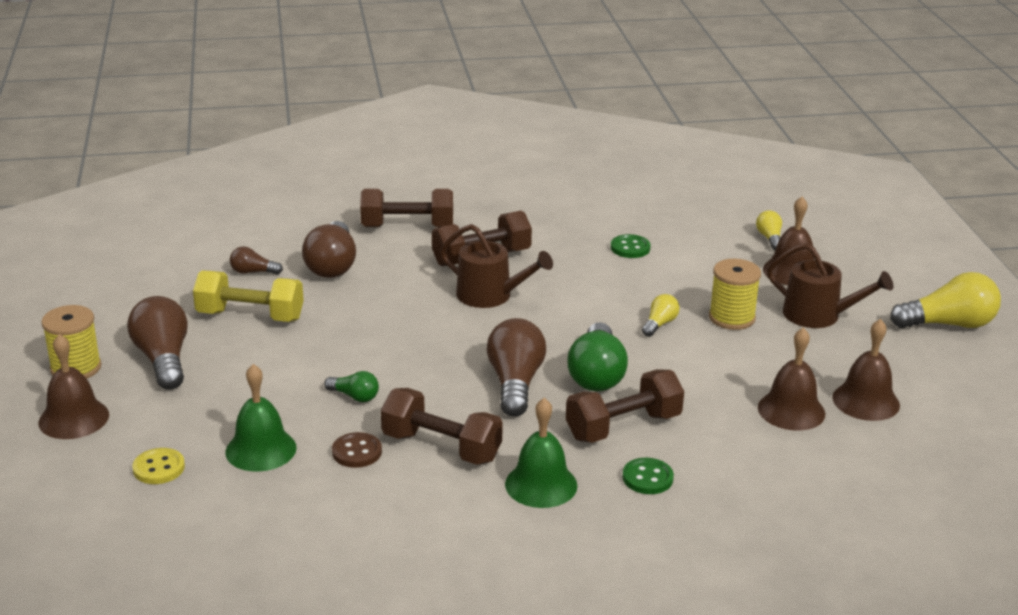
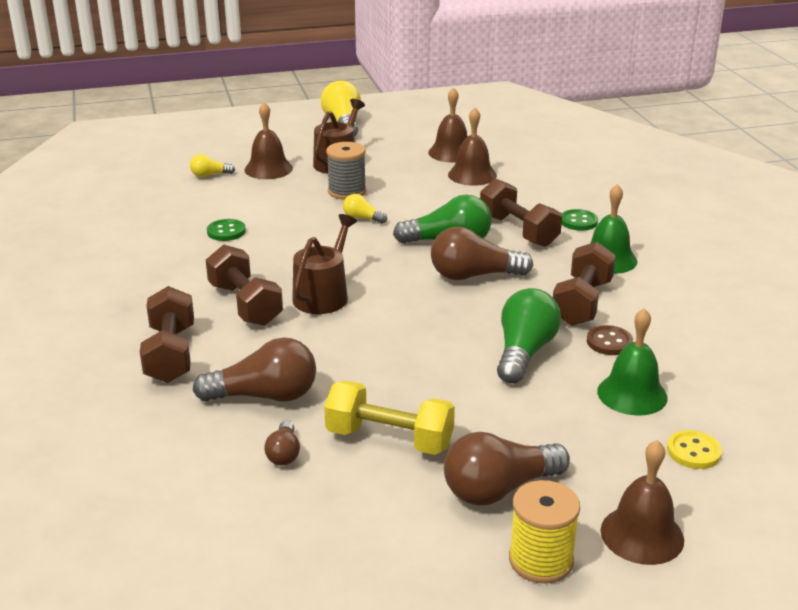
camera: 95 degrees left, 0 degrees up
yellow dumbbell [193,271,304,322] -> yellow dumbbell turned 75 degrees counterclockwise [324,380,455,455]
green light bulb [324,371,379,402] -> green light bulb [497,288,561,384], size x1.96
yellow spool [709,259,761,330] -> grey spool [326,142,366,200]

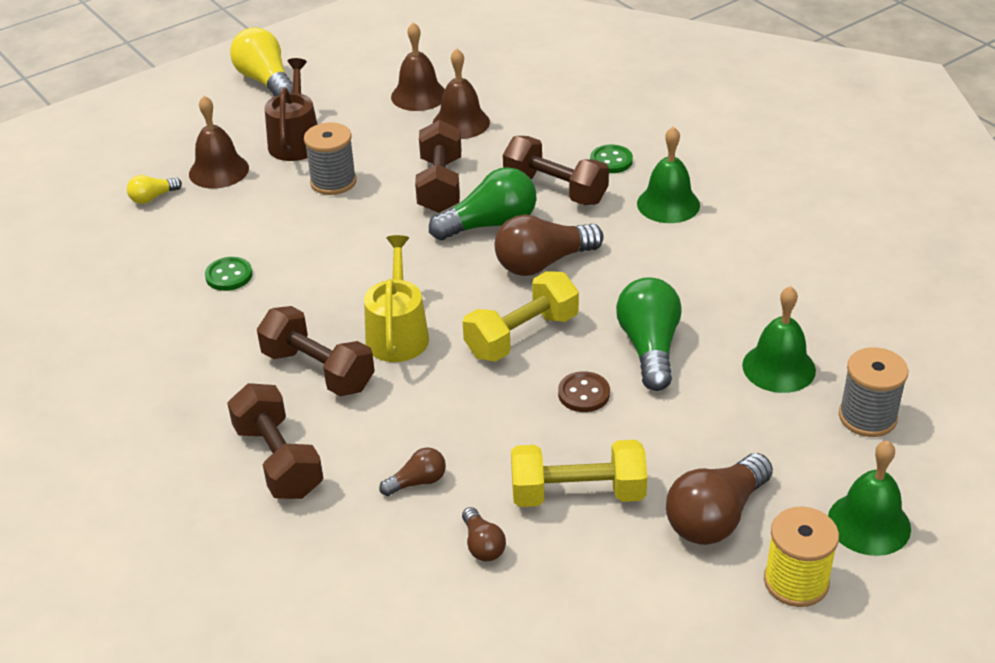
camera: 20 degrees left, 10 degrees up
brown light bulb [193,337,316,402] -> brown light bulb [379,447,446,496], size x0.51
brown watering can [292,214,357,314] -> yellow watering can [364,235,429,362]
yellow light bulb [343,194,387,224] -> none
brown dumbbell [553,242,616,326] -> brown dumbbell moved to [415,120,461,213]
brown button [587,325,633,355] -> brown button moved to [558,371,610,412]
brown bell [601,440,684,565] -> green bell [828,441,911,556]
yellow button [667,430,722,469] -> grey spool [839,347,909,437]
none -> yellow dumbbell [463,271,579,362]

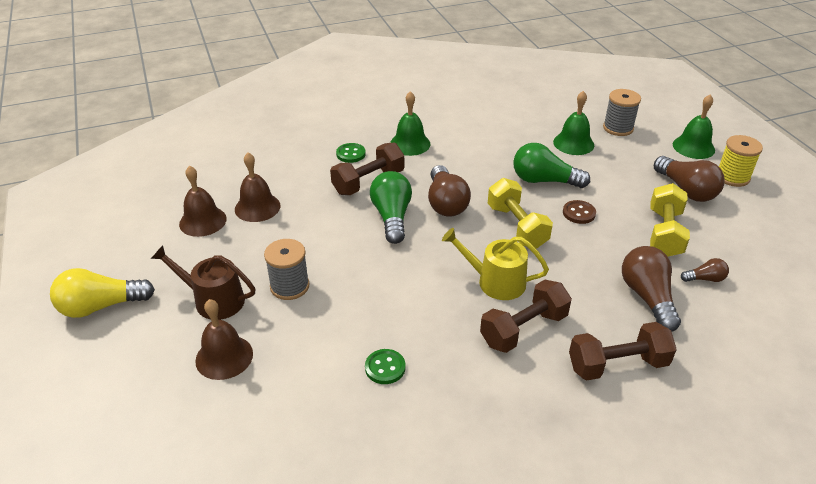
camera: 75 degrees left, 0 degrees up
yellow light bulb [127,175,182,204] -> none
brown light bulb [379,447,446,496] -> brown light bulb [622,246,681,332], size x1.96
brown dumbbell [415,120,461,213] -> none

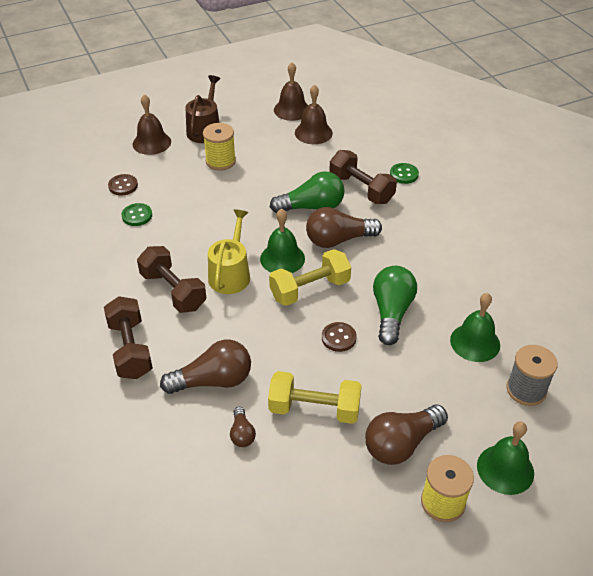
camera: 85 degrees right, 5 degrees up
yellow light bulb [50,268,155,318] -> none
grey spool [264,239,310,300] -> yellow spool [203,123,236,171]
green bell [390,91,431,156] -> green bell moved to [260,209,305,273]
none -> brown button [108,174,138,195]

